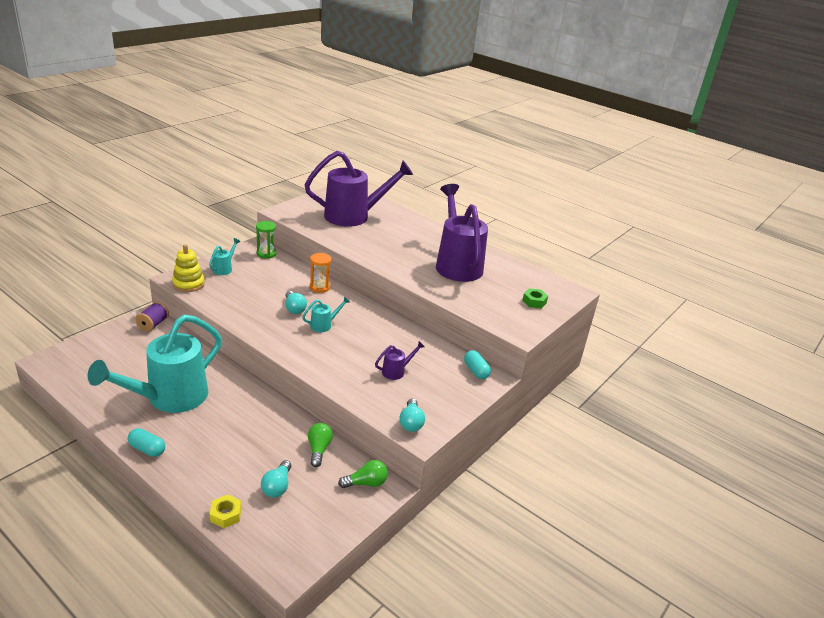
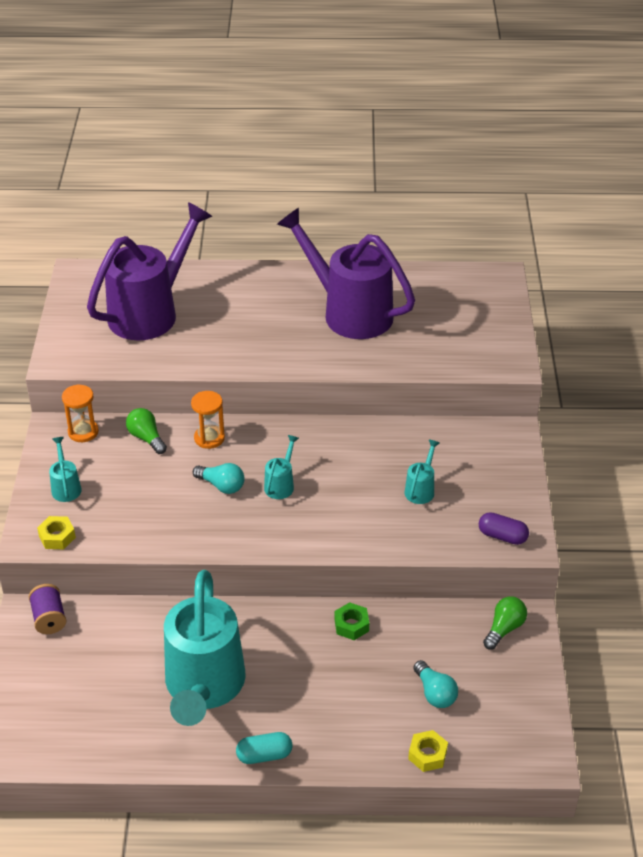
camera: 35 degrees left, 10 degrees up
yellow stacking toy [172,244,205,292] -> yellow nut [37,516,76,549]
green hourglass [256,221,277,259] -> orange hourglass [62,384,99,442]
green light bulb [308,423,333,467] -> green light bulb moved to [126,408,167,454]
purple watering can [375,341,425,380] -> turquoise watering can [405,439,440,504]
turquoise light bulb [400,398,425,432] -> purple capsule [479,512,529,545]
turquoise capsule [464,350,491,379] -> none
green nut [522,288,548,308] -> green nut moved to [334,602,369,640]

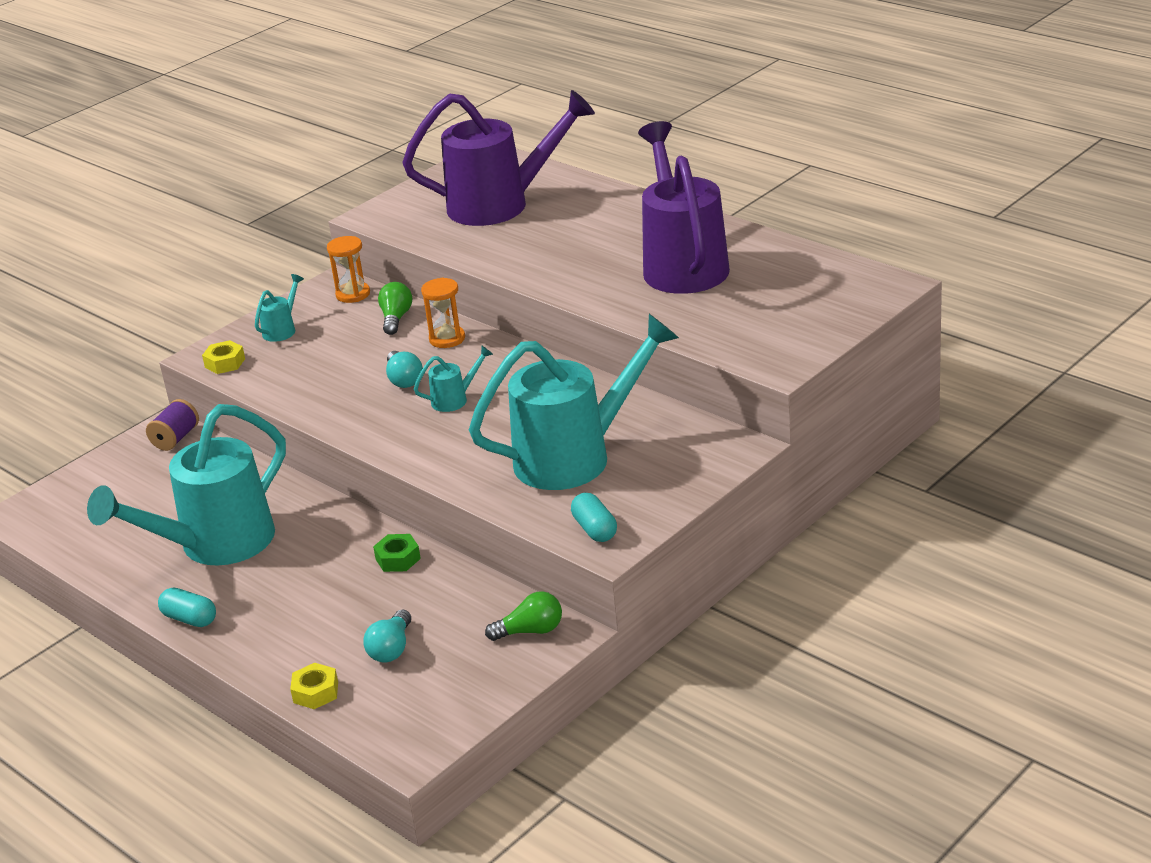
camera: 45 degrees right, 10 degrees down
turquoise watering can [405,439,440,504] -> turquoise watering can [469,314,679,490], size x2.49
purple capsule [479,512,529,545] -> turquoise capsule [571,493,617,542]

